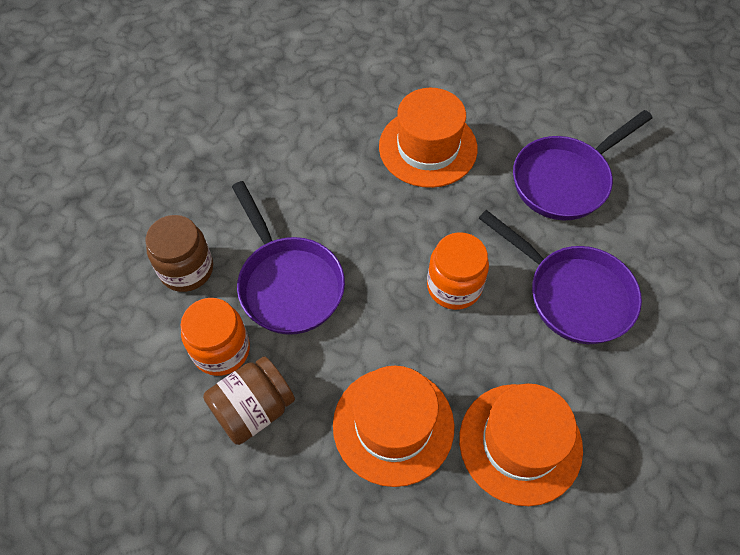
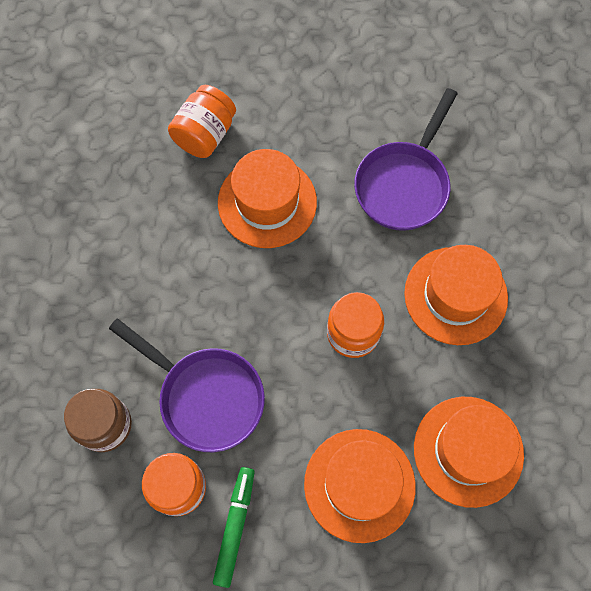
camera: 25 degrees left, 10 degrees up
brown jar [203,356,295,445] -> green marker [213,467,255,588]
purple pan [479,210,642,344] -> orange hat [404,245,508,345]
none -> orange jar [168,85,236,158]

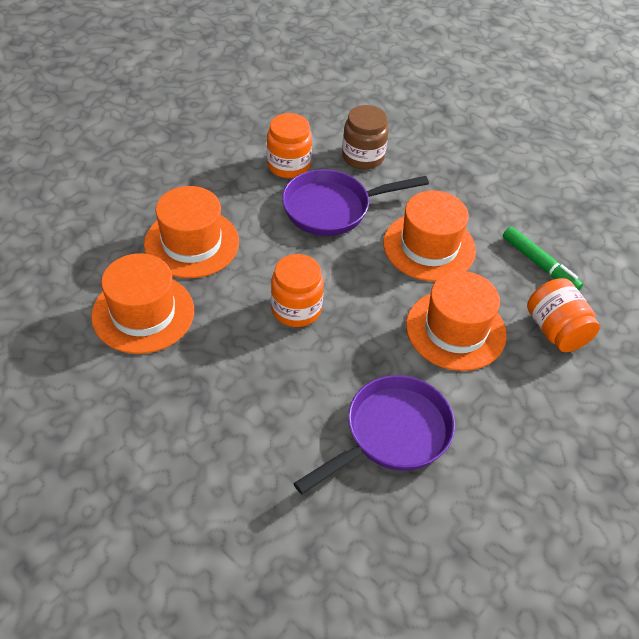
camera: 125 degrees right, 20 degrees down
green marker [213,467,255,588] -> green marker moved to [503,227,583,290]
purple pan [354,88,458,231] -> purple pan turned 75 degrees clockwise [293,375,455,494]
orange hat [404,245,508,345] -> orange hat moved to [383,190,476,281]

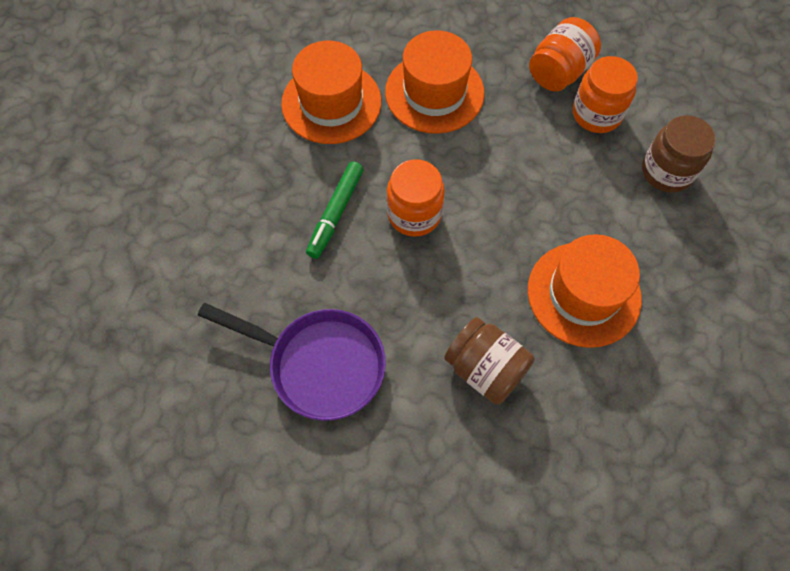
camera: 65 degrees right, 15 degrees up
purple pan [282,169,429,236] -> none
orange hat [406,271,507,371] -> brown jar [444,317,535,405]
green marker [503,227,583,290] -> green marker moved to [306,162,364,259]
orange jar [527,278,600,352] -> orange jar moved to [529,17,601,91]

